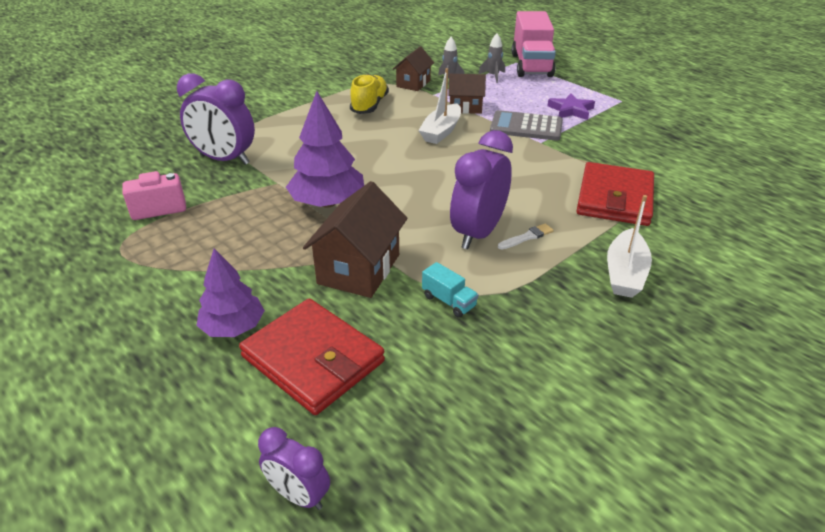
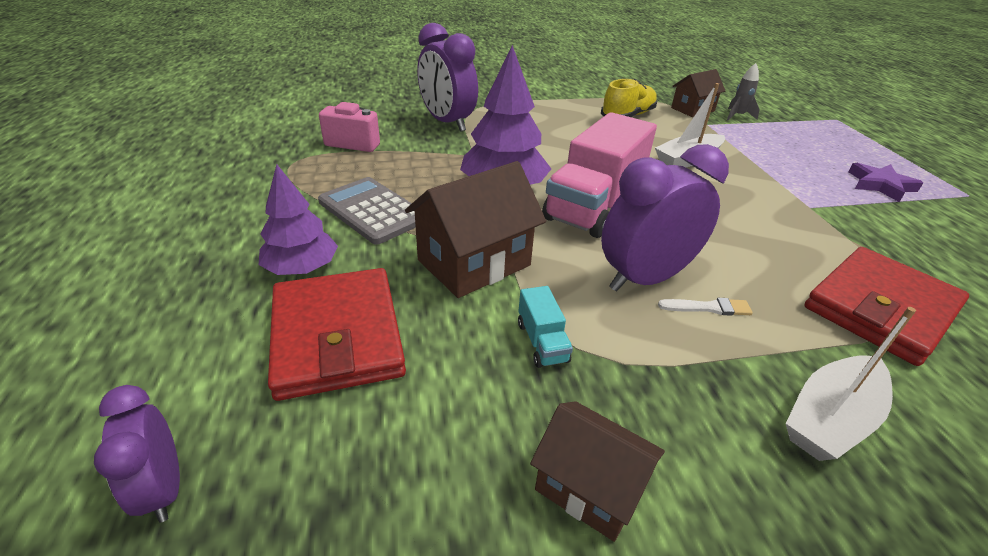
camera: 30 degrees right, 0 degrees up
brown house [448,74,486,114] -> brown house moved to [530,401,665,542]
grey rocket [479,33,505,83] -> none
grey calculator [490,110,563,141] -> grey calculator moved to [318,177,416,245]
pink truck [512,11,556,77] -> pink truck moved to [542,112,657,238]

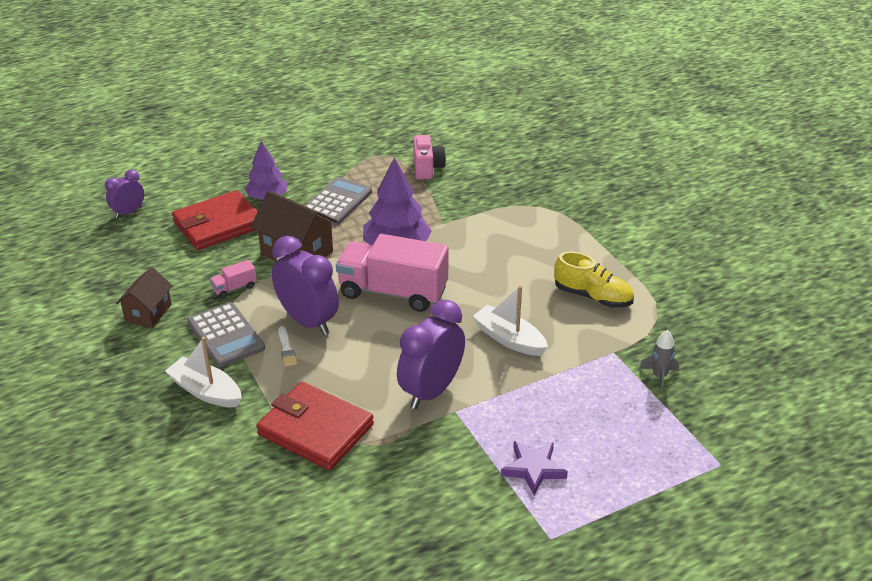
camera: 75 degrees right, 0 degrees up
purple clock [417,23,478,132] -> purple clock moved to [397,300,465,409]
turquoise truck [518,286,573,368] -> pink truck [210,260,257,298]
brown house [671,69,725,117] -> none
none -> grey calculator [187,302,265,367]

